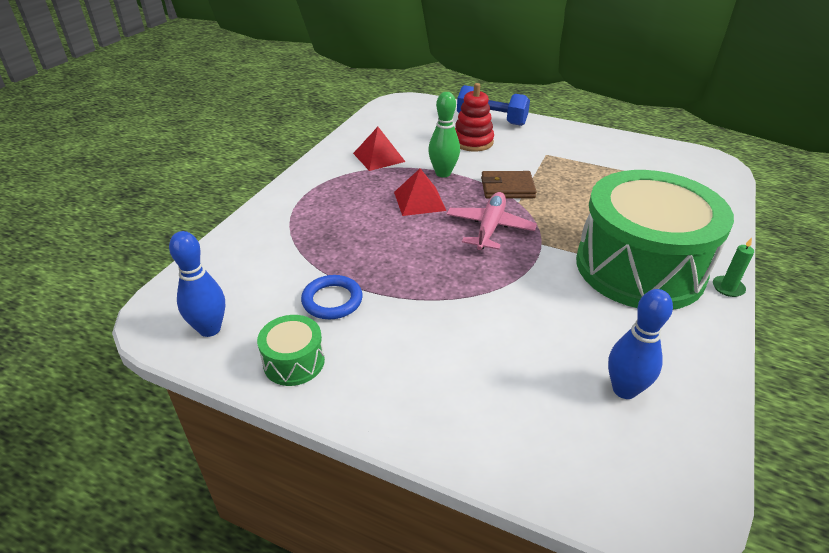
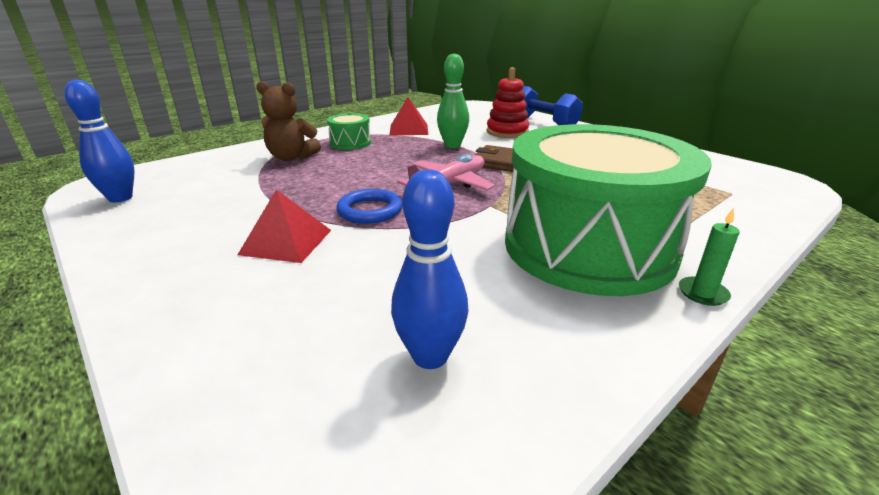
camera: 25 degrees right, 10 degrees down
green drum [257,315,325,386] -> green drum moved to [327,113,371,150]
blue ring [301,275,363,319] -> blue ring moved to [336,189,402,224]
red pyramid [394,168,446,216] -> red pyramid moved to [238,190,331,263]
none -> brown teddy bear [256,81,321,161]

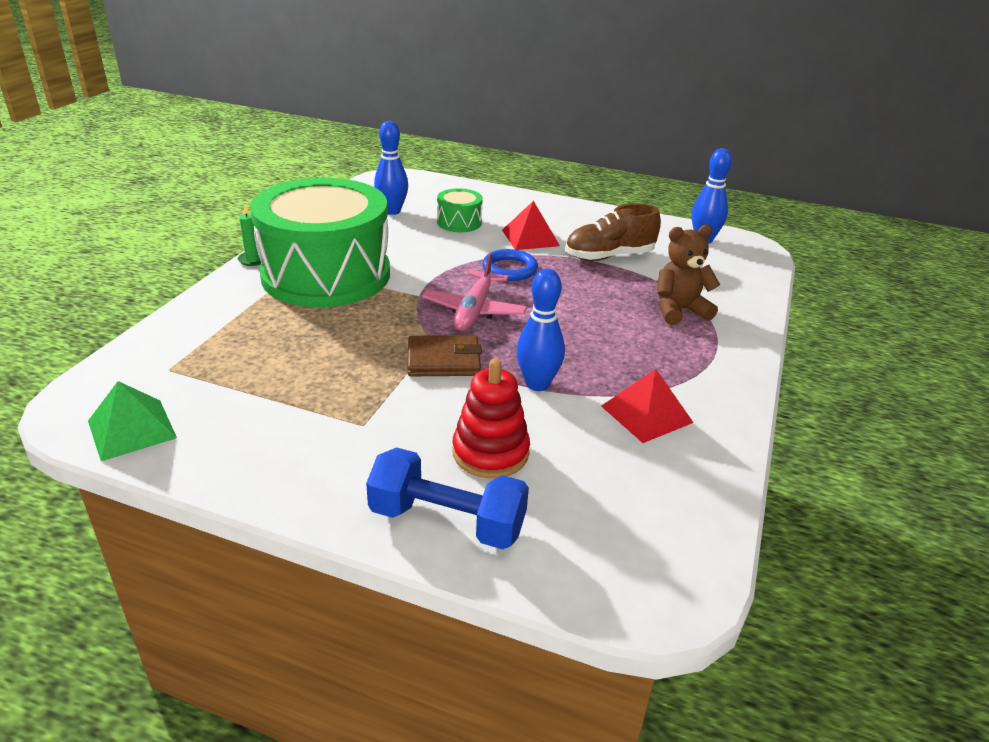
camera: 150 degrees right, 5 degrees up
green drum [327,113,371,150] -> green drum moved to [437,188,483,232]
green bowling pin [437,54,469,148] -> blue bowling pin [516,269,565,391]
none -> green pyramid [88,381,177,461]
none -> brown shoe [565,204,661,261]

